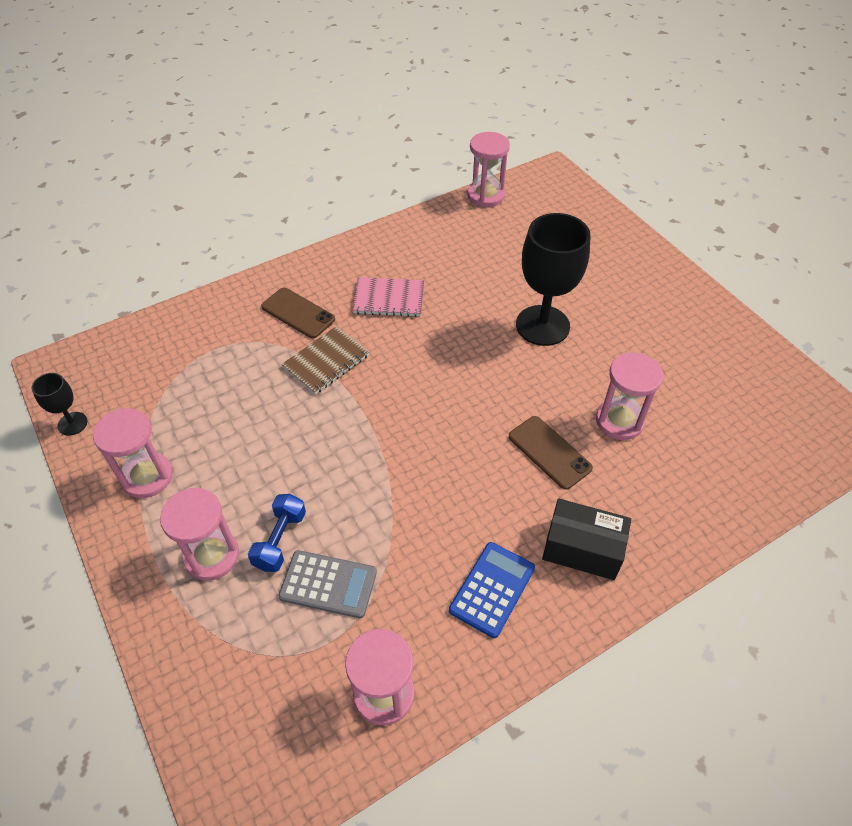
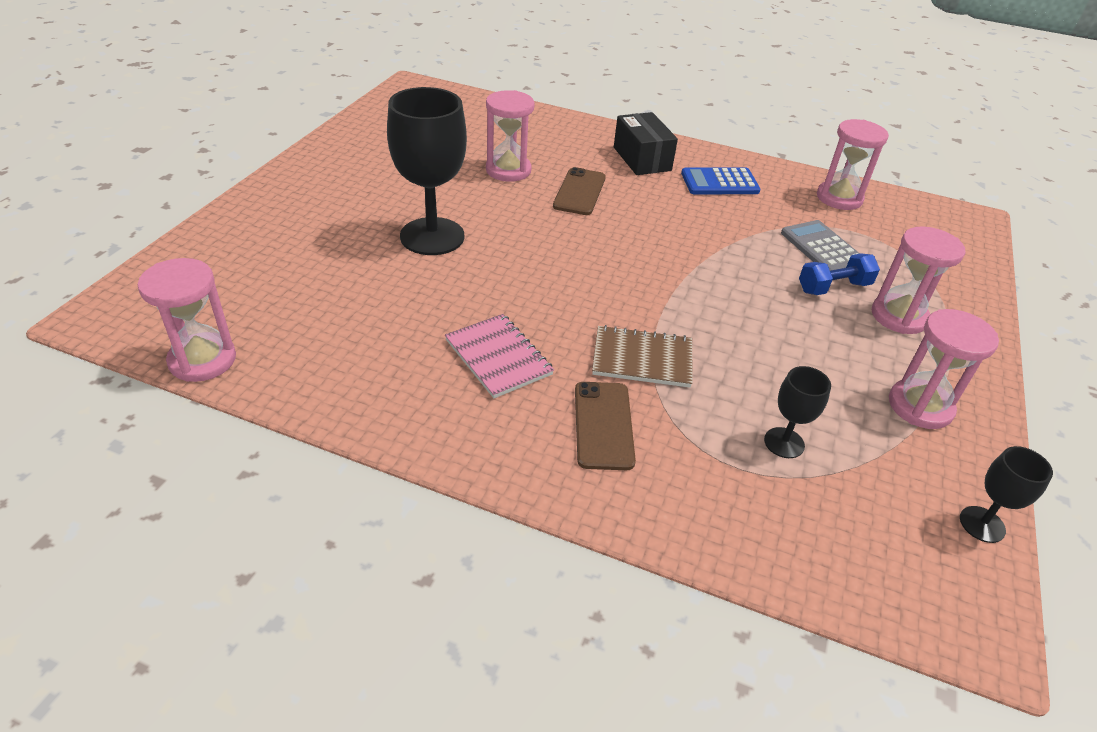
camera: 130 degrees left, 10 degrees down
none -> black goblet [764,366,831,458]

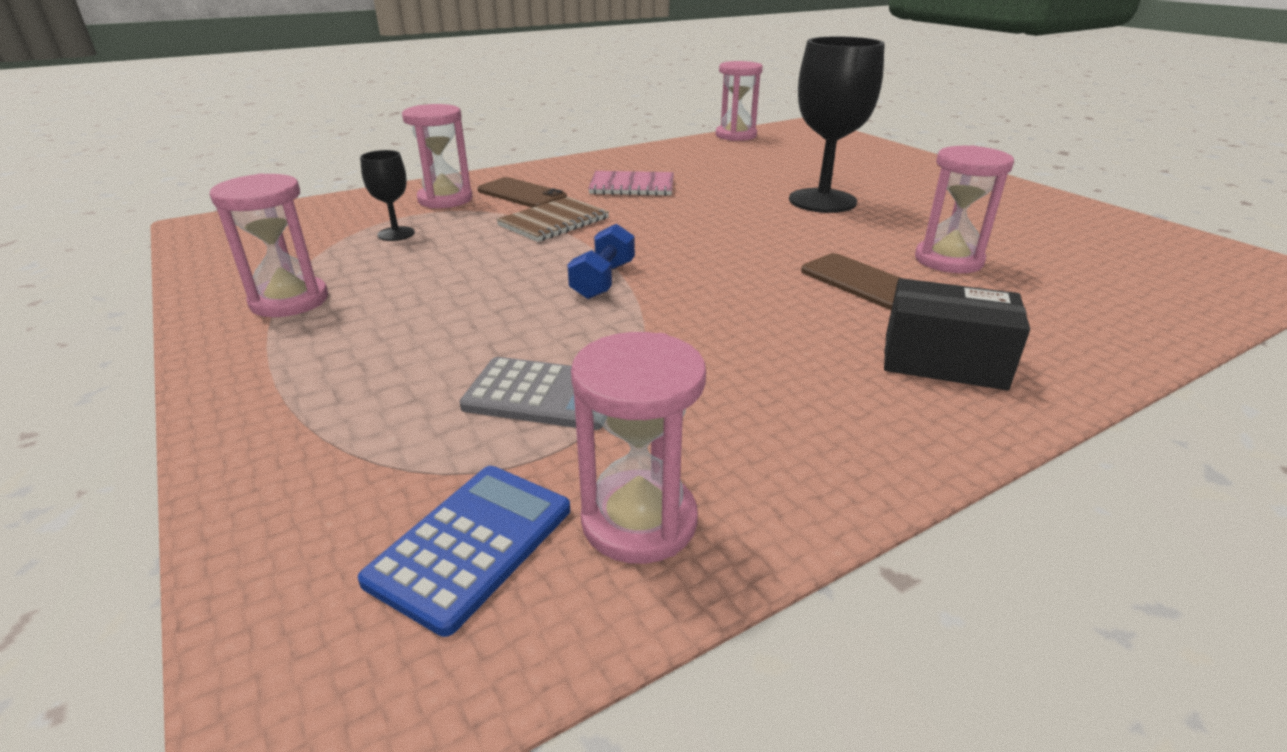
camera: 130 degrees right, 10 degrees down
blue calculator [681,168,760,194] -> blue calculator moved to [358,466,570,637]
blue dumbbell [799,253,880,295] -> blue dumbbell moved to [567,224,635,299]
pink hourglass [872,226,965,334] -> pink hourglass moved to [402,104,472,208]
black goblet [960,446,1053,543] -> none

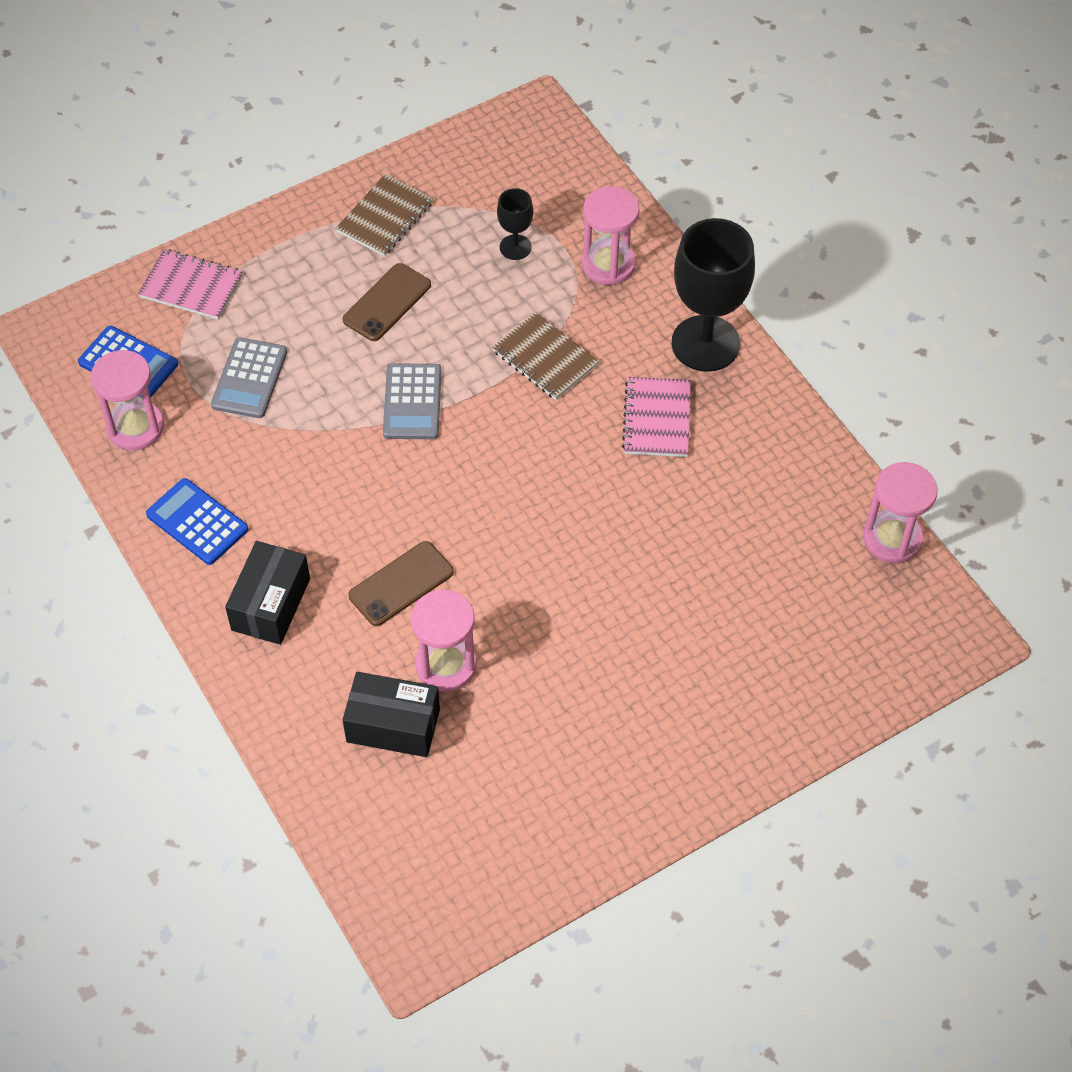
camera: 90 degrees right, 25 degrees up
pink hourglass [210,173,328,317] -> brown notebook [336,174,433,256]
brown phone [477,177,567,208] -> brown phone moved to [343,263,431,341]
blue dumbbell [567,224,635,299] -> grey calculator [383,363,442,439]
black goblet [789,36,885,213] -> black goblet moved to [672,218,755,372]
none -> pink notebook [138,249,243,319]
none -> blue calculator [146,478,249,565]
none -> black box [343,672,440,757]

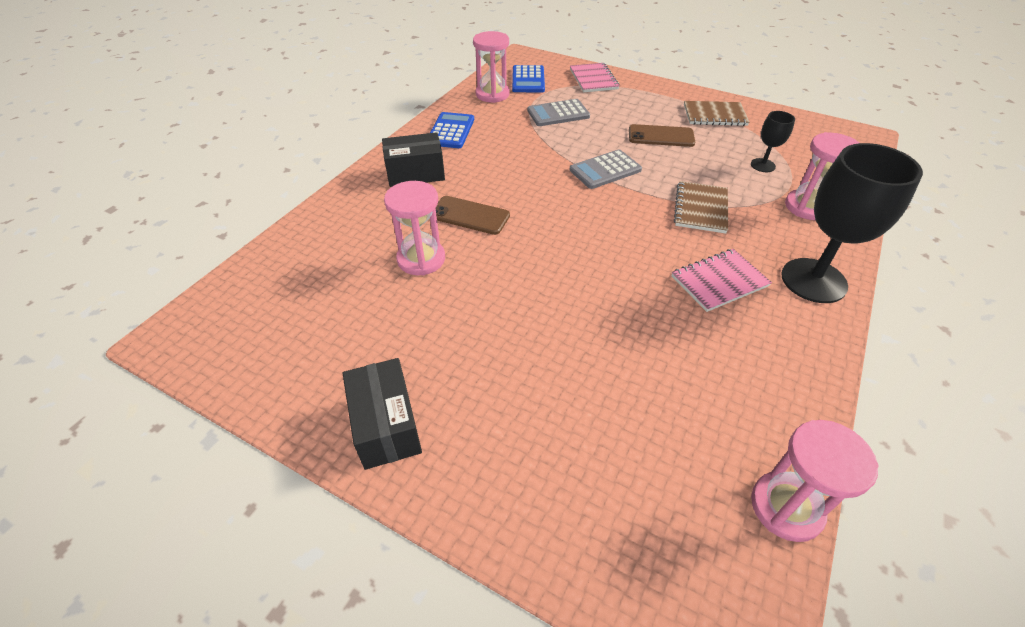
camera: 60 degrees right, 10 degrees down
black box [343,672,440,757] -> black box moved to [342,358,422,470]

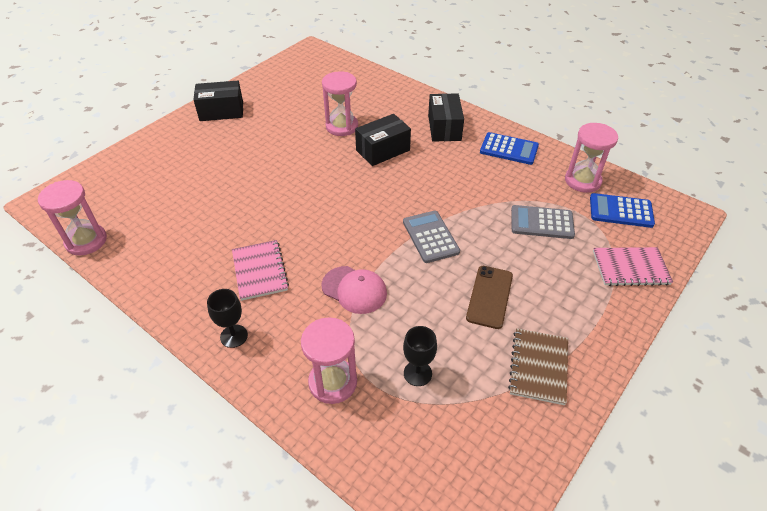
camera: 100 degrees right, 0 degrees up
brown phone [436,196,510,235] -> black box [355,114,411,166]
grey calculator [527,99,590,126] -> grey calculator turned 75 degrees counterclockwise [511,205,575,239]
brown notebook [674,181,728,233] -> pink cap [322,266,387,314]
black goblet [781,143,923,303] -> black goblet [207,289,248,348], size x0.48

